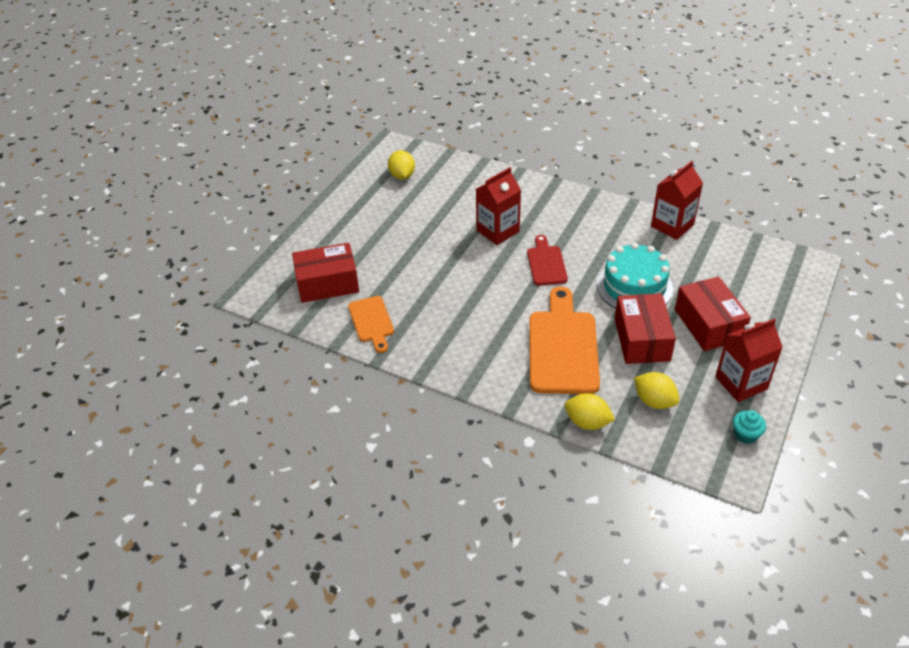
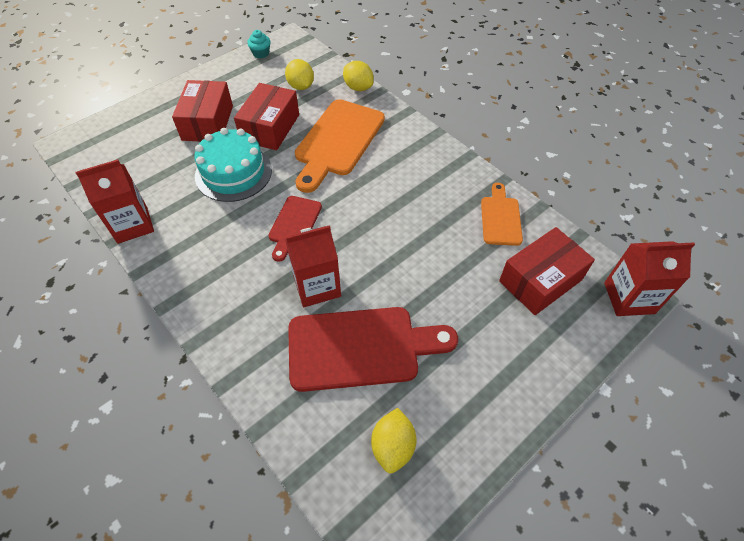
camera: 160 degrees left, 10 degrees up
red box [292,243,359,303] -> red box turned 45 degrees counterclockwise [499,227,595,315]
red carton [715,318,783,402] -> red carton moved to [604,241,695,316]
none -> red cutting board [288,307,458,392]

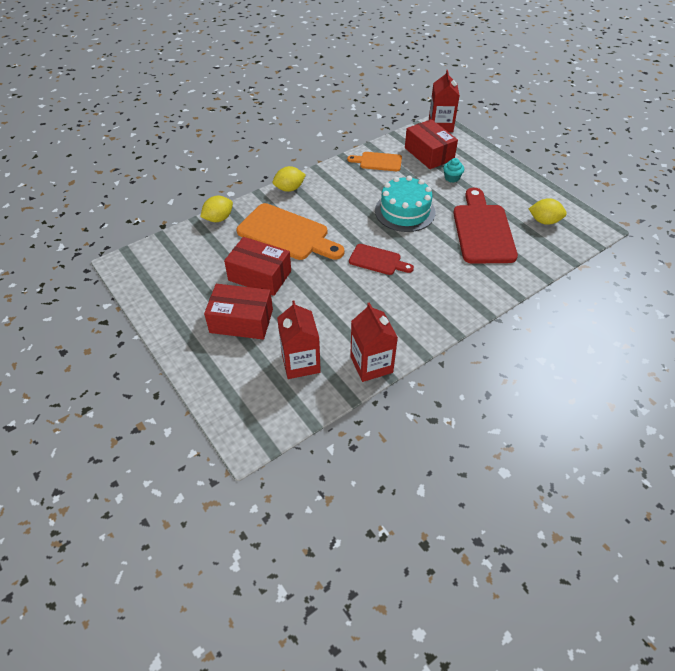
camera: 85 degrees left, 5 degrees down
turquoise cake [195,128,272,202] -> turquoise cake moved to [375,176,435,232]
turquoise cupcake [247,30,271,59] -> turquoise cupcake moved to [443,158,464,183]
yellow lemon [285,59,314,90] -> yellow lemon moved to [273,166,306,192]
red carton [285,225,341,307] -> red carton moved to [277,300,321,379]

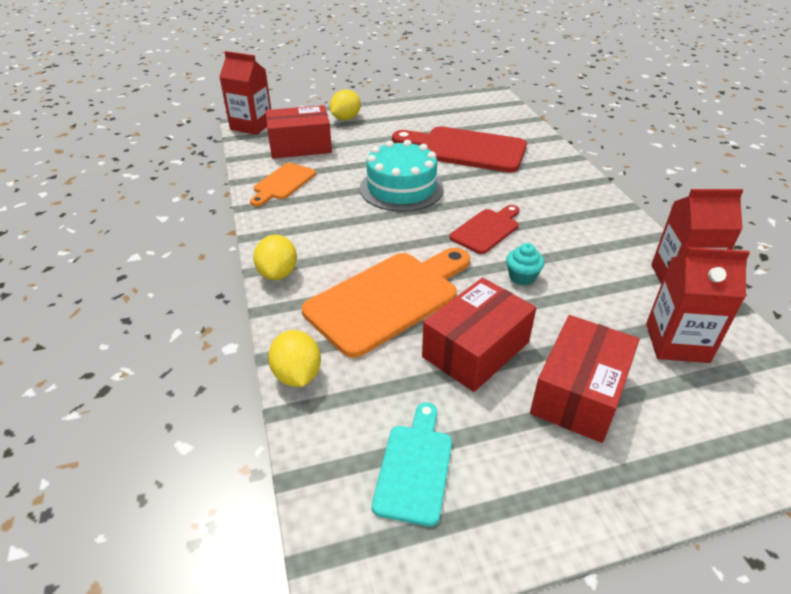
camera: 70 degrees left, 10 degrees down
turquoise cupcake [443,158,464,183] -> turquoise cupcake moved to [506,243,544,285]
yellow lemon [529,198,567,225] -> yellow lemon moved to [330,90,361,120]
none -> turquoise cutting board [372,402,452,526]

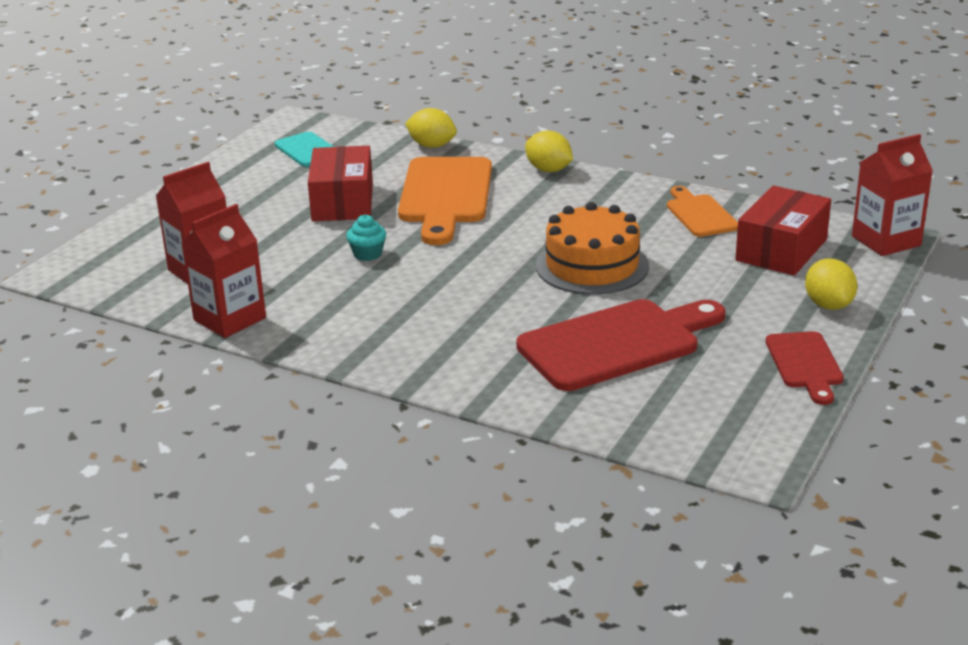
camera: 135 degrees right, 10 degrees down
turquoise cake [360,140,444,212] -> orange cake [536,202,649,295]
red cutting board [450,205,519,254] -> red cutting board moved to [766,331,844,405]
red box [530,315,640,443] -> none

